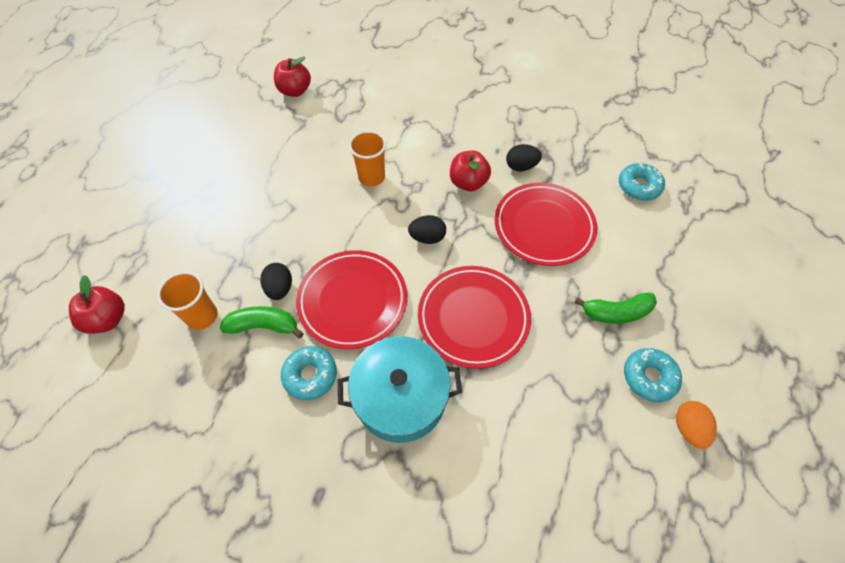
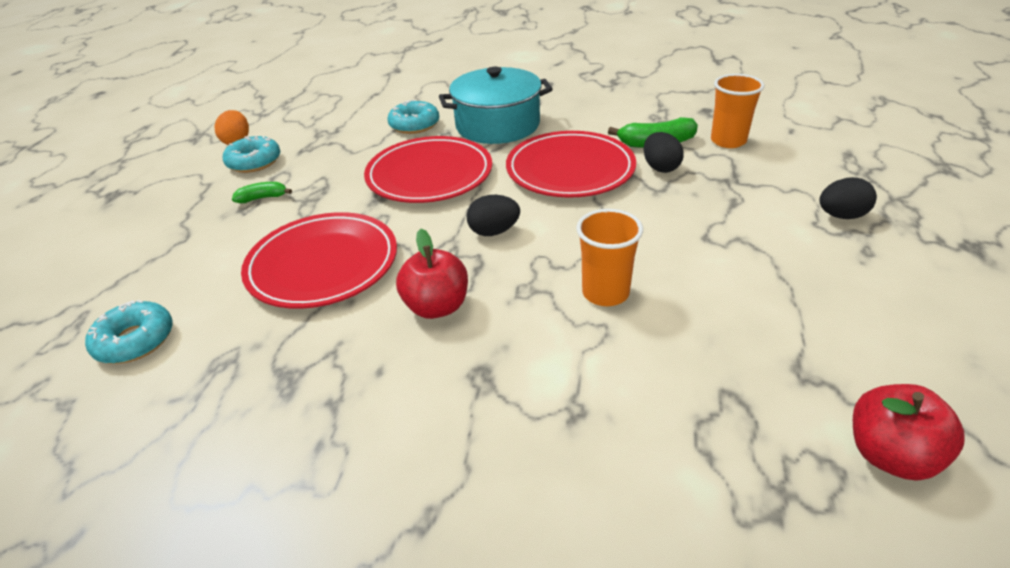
camera: 175 degrees right, 20 degrees down
red apple [69,275,125,334] -> none
turquoise donut [281,346,337,400] -> turquoise donut moved to [387,100,439,134]
black egg [506,144,542,171] -> black egg moved to [819,177,877,219]
green banana [574,293,657,324] -> green banana [232,182,292,203], size x0.61

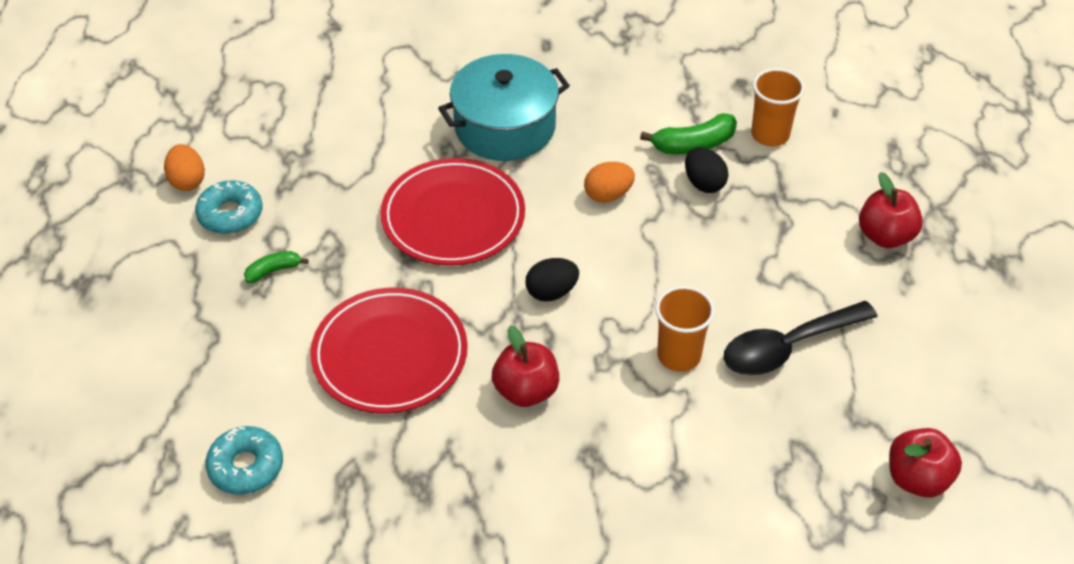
camera: 15 degrees left, 10 degrees up
turquoise donut [387,100,439,134] -> none
red plate [506,131,636,198] -> orange egg [584,162,635,203]
black egg [819,177,877,219] -> red apple [859,172,923,248]
none -> black spoon [724,301,878,375]

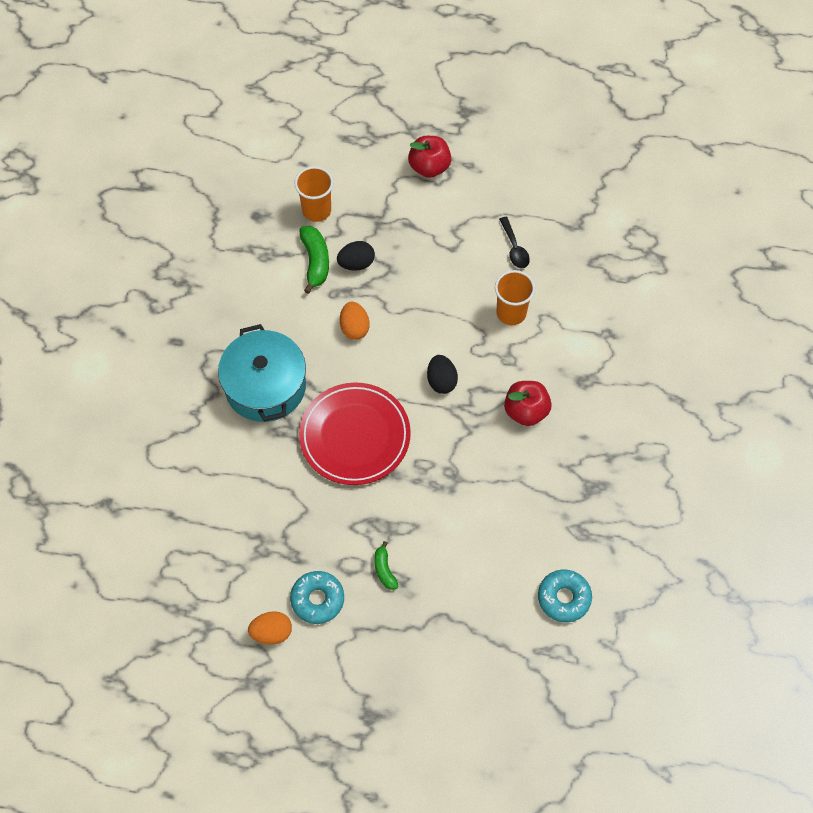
camera: 80 degrees left, 15 degrees up
red plate [310,287,468,414] -> none
black spoon [724,301,878,375] -> black spoon [499,217,530,268], size x0.54
red apple [889,428,962,497] -> none

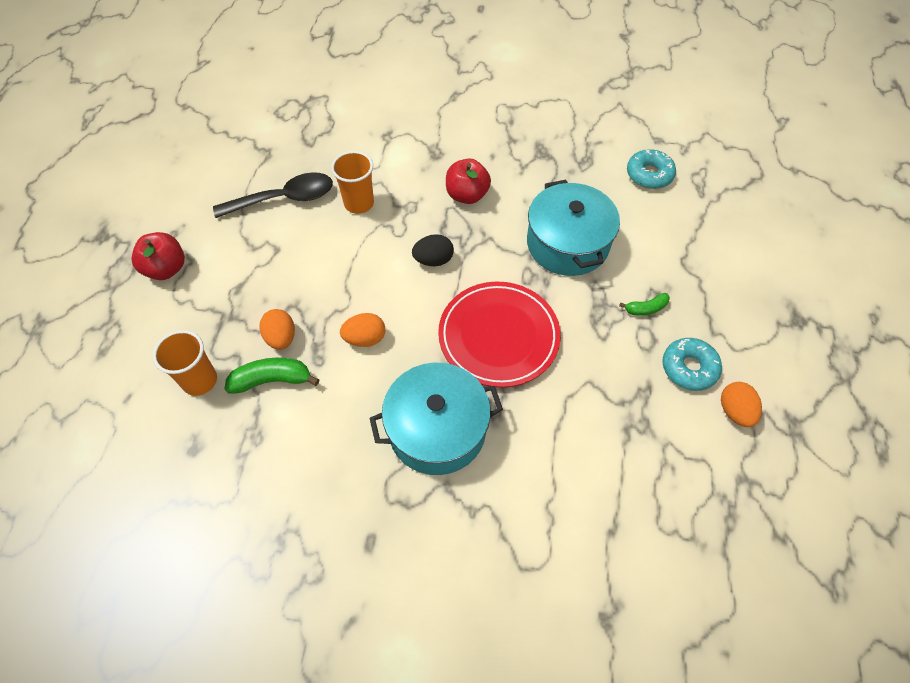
camera: 90 degrees left, 5 degrees down
black egg [337,241,375,271] -> orange egg [259,309,295,350]
black spoon [499,217,530,268] -> black spoon [213,172,333,218], size x1.84
none -> turquoise pot [527,180,620,276]

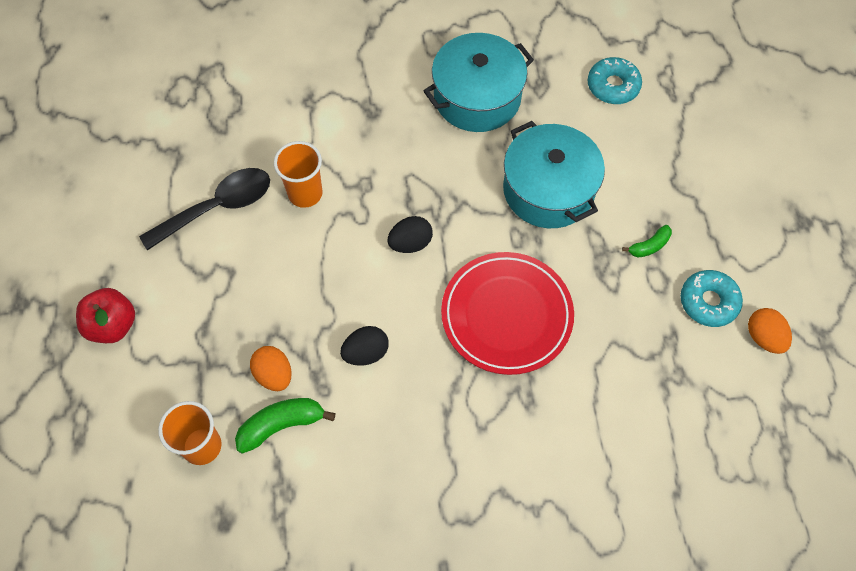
camera: 15 degrees left, 5 degrees up
orange egg [340,313,385,347] -> black egg [340,326,389,366]
turquoise pot [369,363,503,475] -> turquoise pot moved to [424,33,534,132]
red apple [446,158,491,204] -> none

